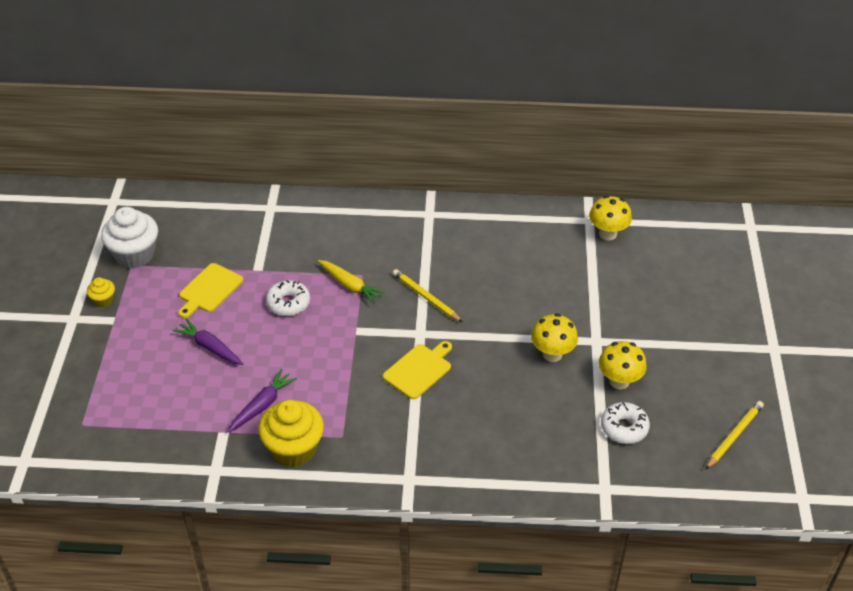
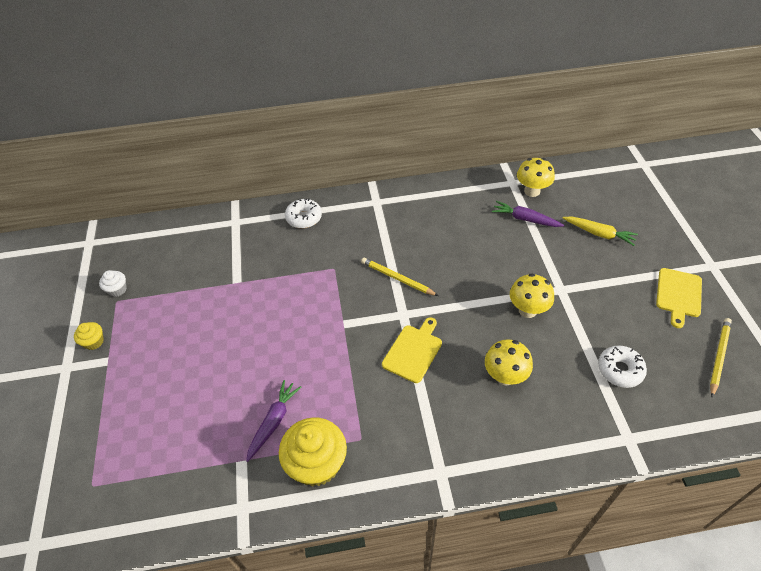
camera: 10 degrees left, 5 degrees up
white cupcake [101,207,158,268] -> white cupcake [99,270,127,297], size x0.48
purple carrot [173,319,244,365] -> purple carrot moved to [492,201,564,227]
yellow cutting board [179,263,243,318] -> yellow cutting board moved to [656,268,702,328]
white donut [266,280,310,316] -> white donut moved to [285,198,322,228]
yellow carrot [318,260,386,304] -> yellow carrot moved to [563,216,638,246]
yellow mushroom [599,341,647,390] -> yellow mushroom moved to [485,339,533,385]

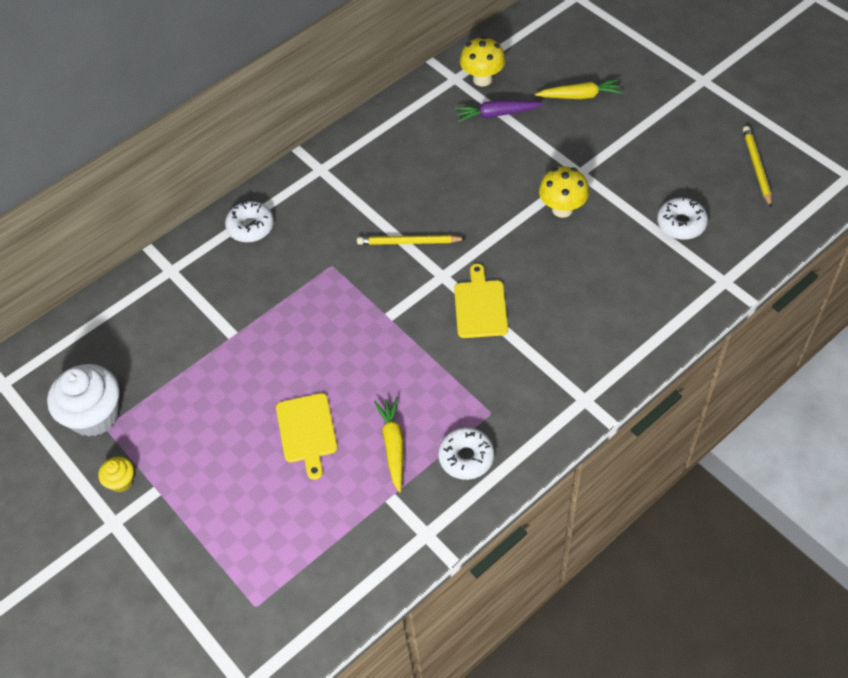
camera: 30 degrees left, 5 degrees up
white cupcake [99,270,127,297] -> white cupcake [47,364,120,437], size x2.08
purple carrot [246,380,301,462] -> yellow carrot [374,397,404,493]
yellow cupcake [279,417,347,486] -> white donut [438,427,494,480]
yellow mushroom [485,339,533,385] -> none
yellow cutting board [656,268,702,328] -> yellow cutting board moved to [276,393,338,480]

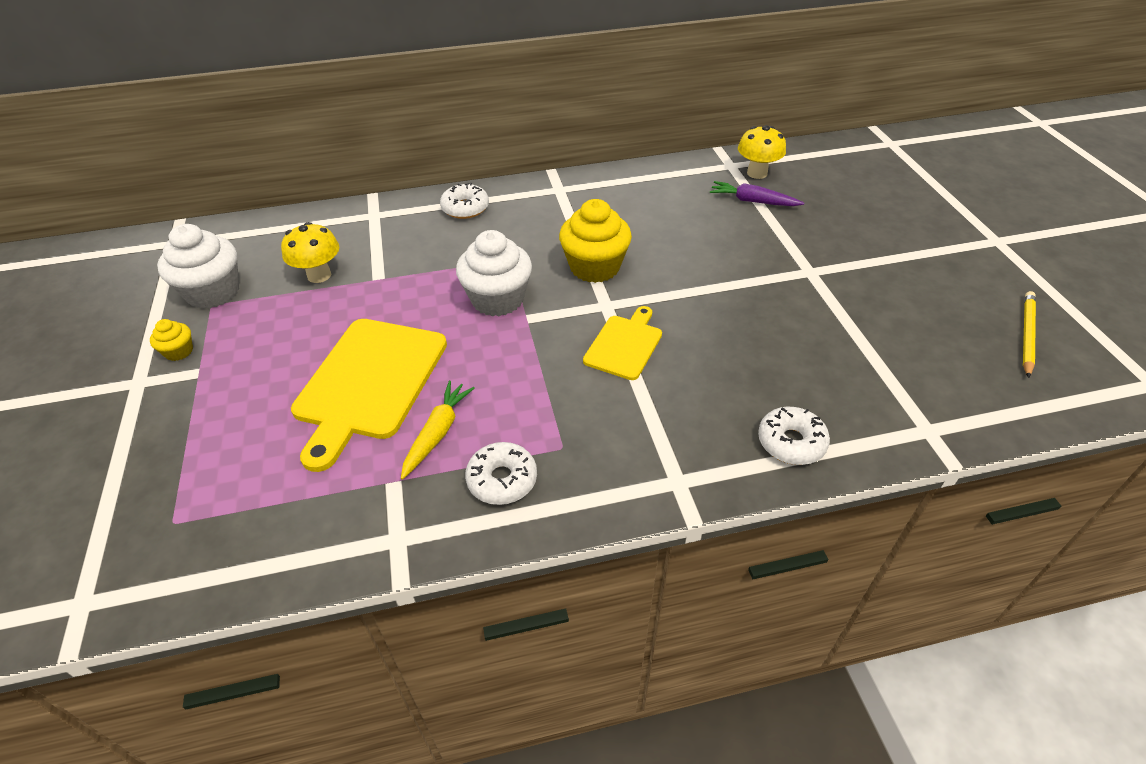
camera: 25 degrees right, 10 degrees down
yellow cutting board [276,393,338,480] -> yellow cutting board [291,319,447,472], size x1.80
yellow pencil [357,235,466,245] -> yellow cupcake [559,199,632,283]
yellow carrot [535,79,623,99] -> none
yellow mushroom [539,166,589,218] -> yellow mushroom moved to [281,222,339,283]
white donut [657,197,708,240] -> white donut moved to [758,407,830,465]
none -> white cupcake [456,230,532,316]

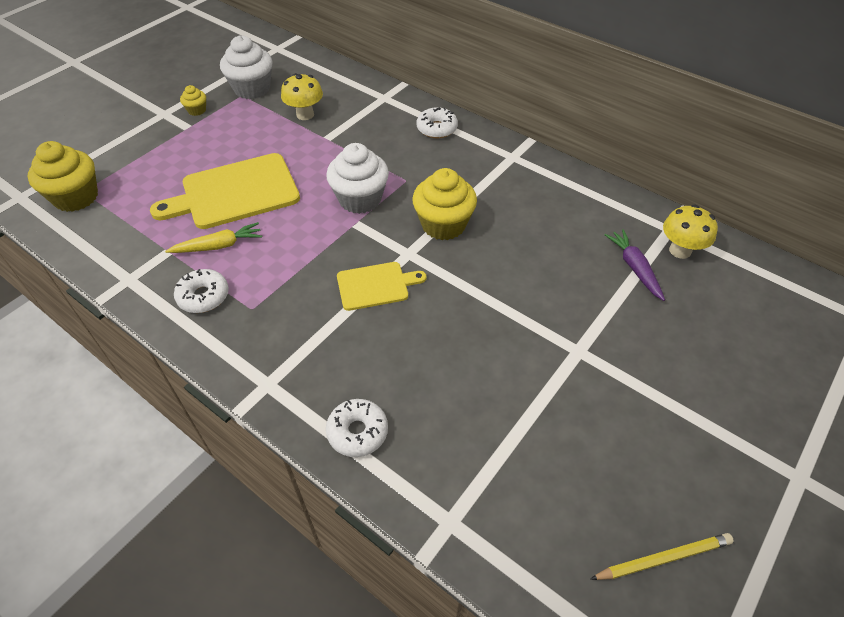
camera: 50 degrees right, 5 degrees up
none -> yellow cupcake [28,141,98,212]

